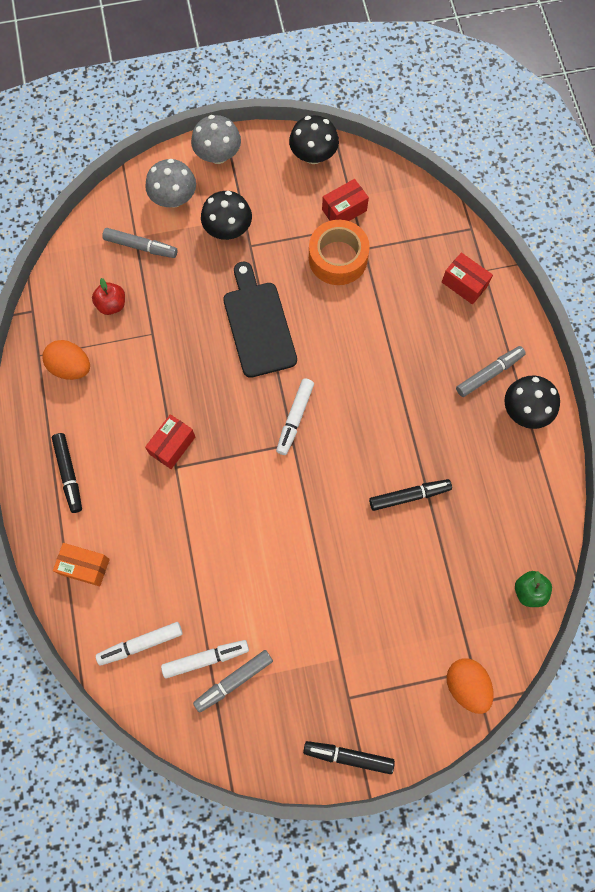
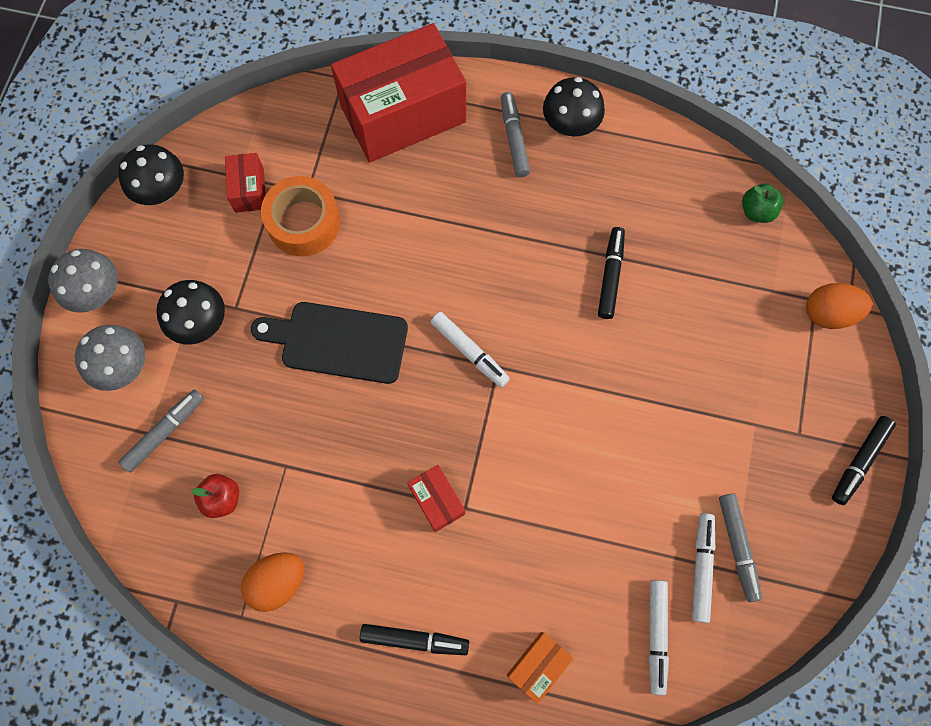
camera: 65 degrees left, 0 degrees up
red box [442,253,493,304] -> red box [331,23,466,162], size x2.35

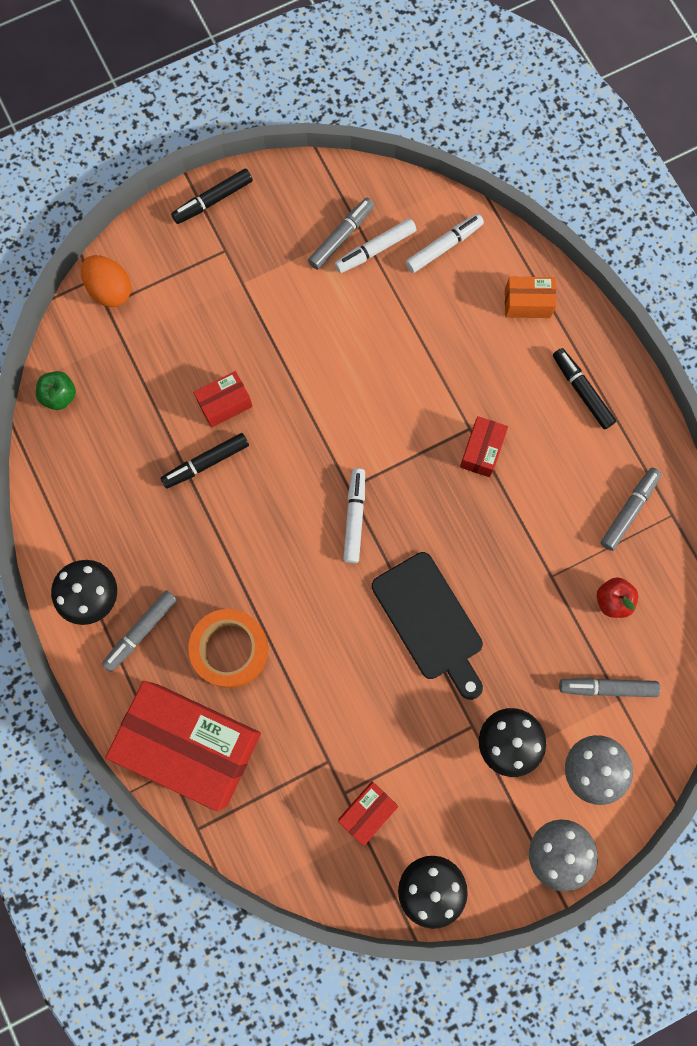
camera: 130 degrees left, 5 degrees up
orange egg [241,552,304,612] -> grey marker [601,468,661,551]
orange tape [261,176,340,256] -> orange tape moved to [188,609,268,688]
black marker [832,416,896,505] -> black marker turned 150 degrees clockwise [171,169,253,224]
none -> red box [193,371,253,428]

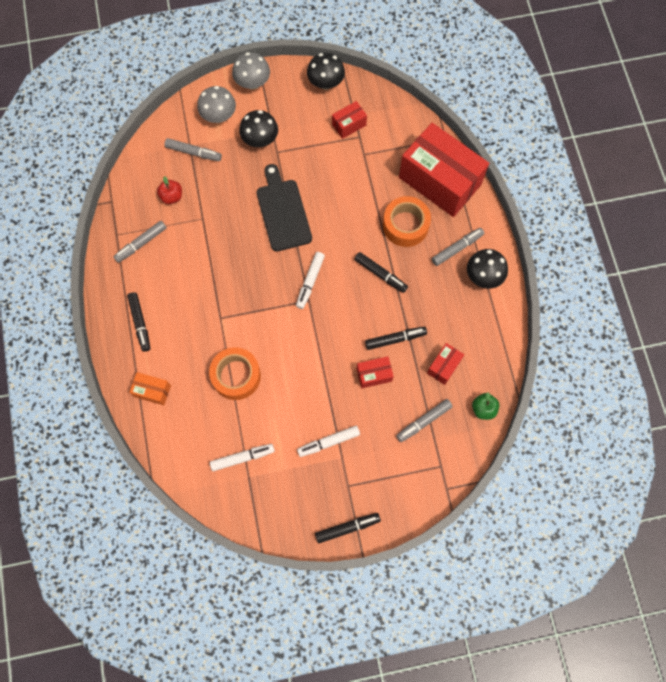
camera: 165 degrees left, 5 degrees down
orange egg [81,255,131,307] -> none
grey marker [308,198,374,270] -> grey marker moved to [396,399,453,442]
white marker [405,214,484,273] -> white marker moved to [297,426,360,457]
red box [460,416,508,477] -> red box moved to [427,343,464,385]
none -> orange tape [209,347,261,400]
none -> black marker [354,252,408,293]

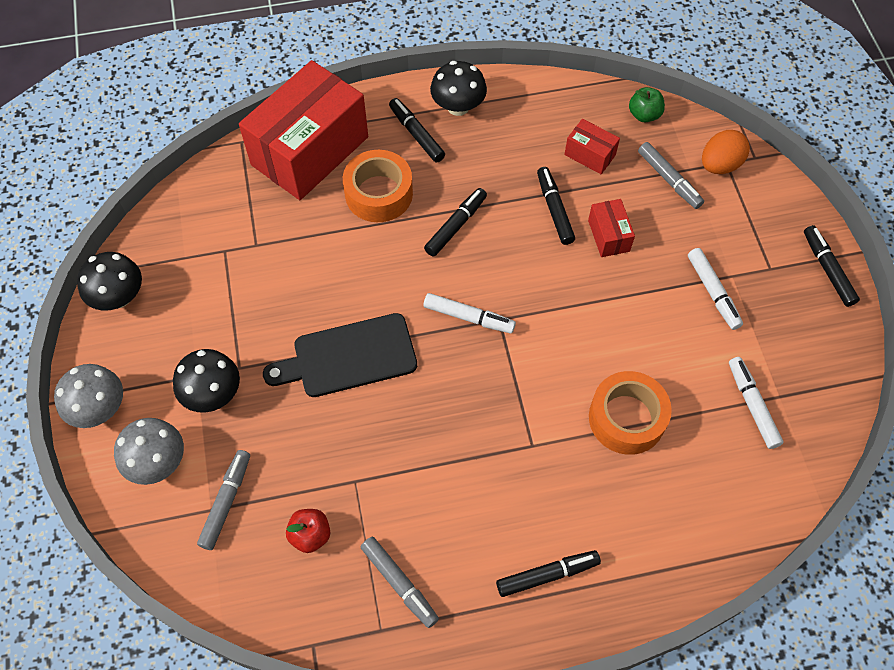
camera: 90 degrees left, 10 degrees down
orange box [129,372,171,405] -> none
red box [332,101,367,139] -> none
grey marker [432,228,484,266] -> black marker [389,98,445,162]
none -> orange egg [702,130,750,174]

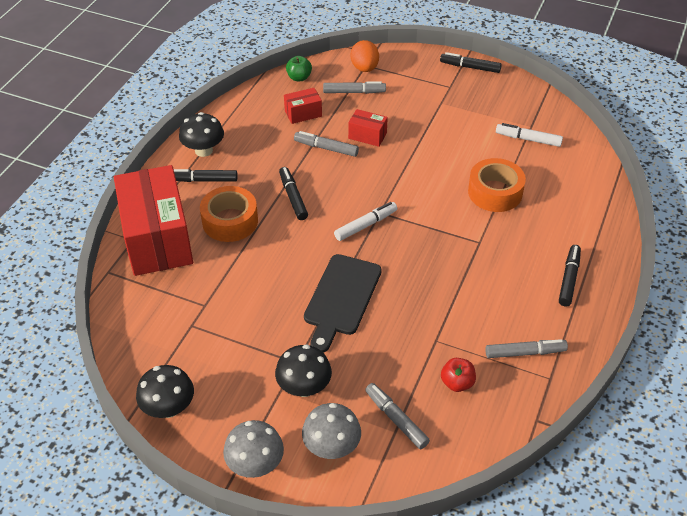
camera: 55 degrees left, 15 degrees down
black marker [537,167,575,245] -> grey marker [294,131,359,157]
white marker [688,248,743,330] -> none

